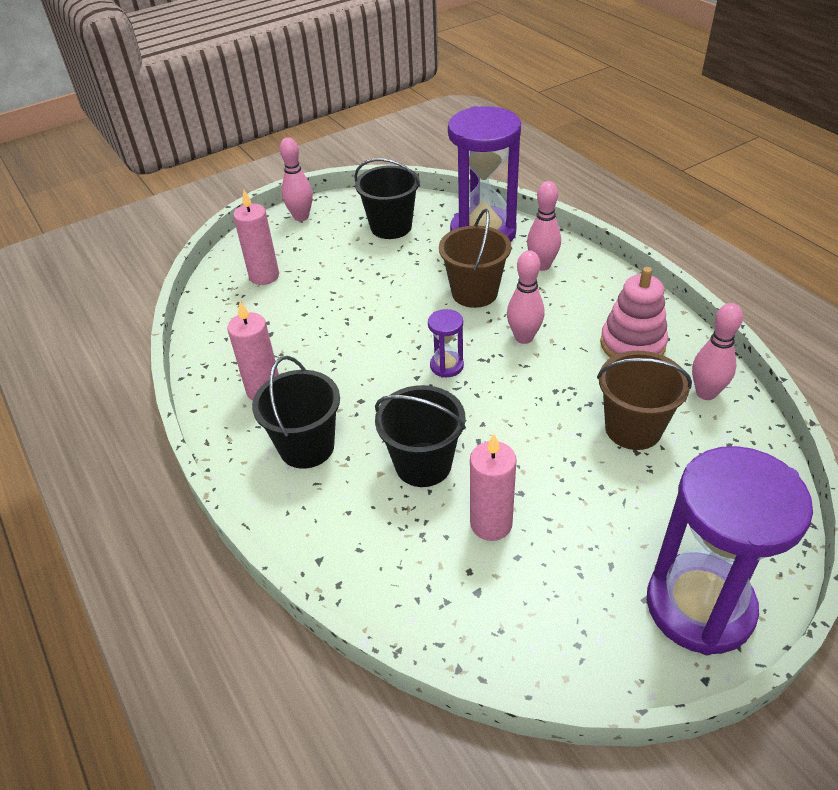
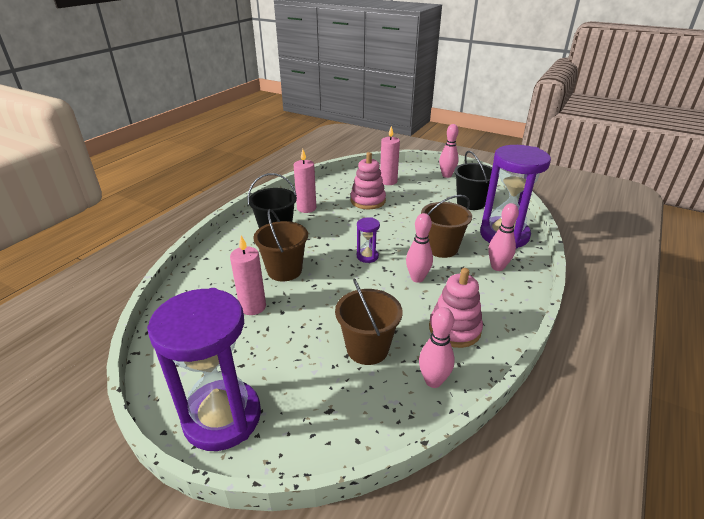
camera: 60 degrees right, 10 degrees down
black bucket [375,385,466,487] -> brown bucket [253,209,308,282]
none -> pink stacking toy [351,152,386,209]

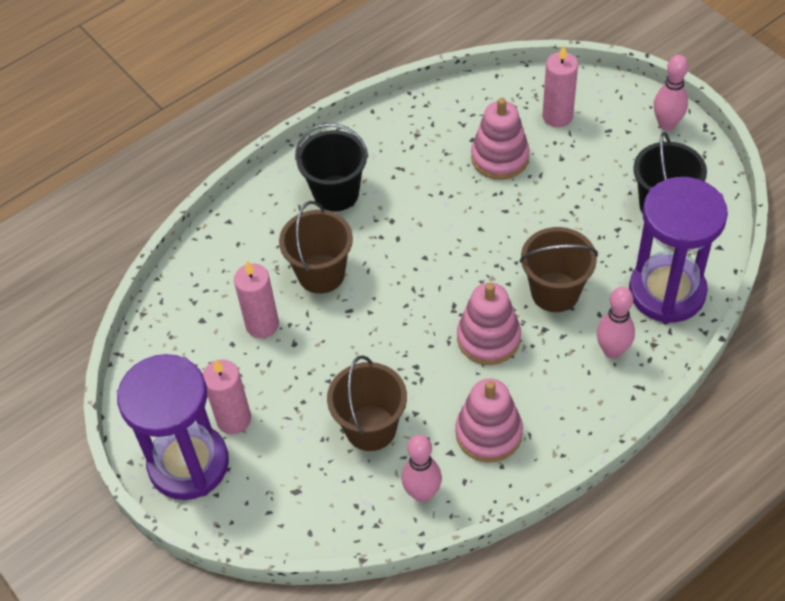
camera: 25 degrees right, 20 degrees up
pink candle [294,149,316,213] -> pink candle moved to [203,359,251,434]
purple hourglass [357,217,380,263] -> none
pink bowling pin [406,213,433,283] -> pink stacking toy [457,283,521,365]

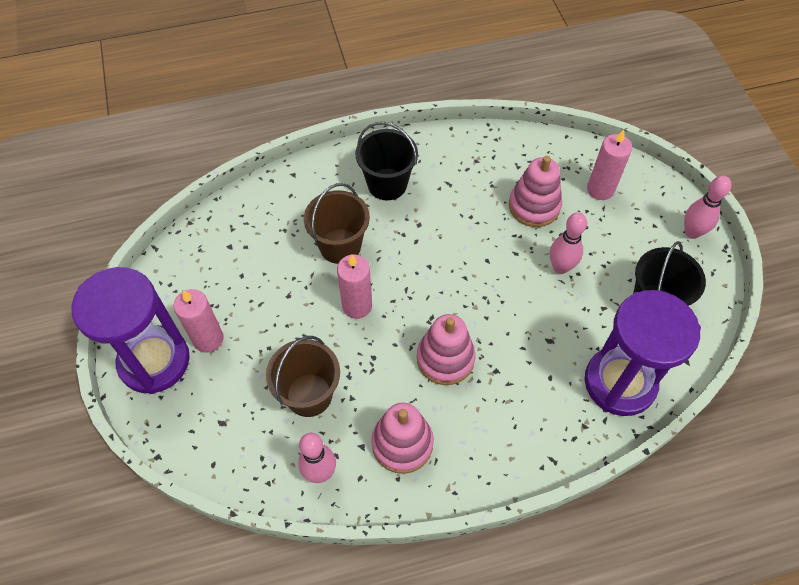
camera: 20 degrees right, 5 degrees up
pink candle [234,261,279,338] -> pink candle moved to [337,254,372,319]
brown bucket [520,227,598,312] -> none
pink bowling pin [597,287,635,359] -> pink bowling pin moved to [550,212,587,274]

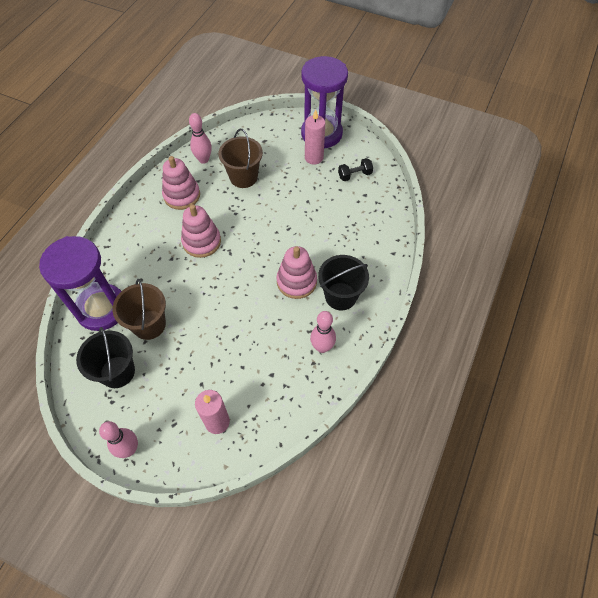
camera: 130 degrees right, 0 degrees up
brown bucket [304,183,370,264] -> brown bucket moved to [113,279,166,340]
pink candle [337,254,372,319] -> none
pink stacking toy [509,156,562,227] -> pink stacking toy moved to [276,246,317,299]
pink bowling pin [550,212,587,274] -> pink bowling pin moved to [310,311,336,353]
none -> black dumbbell [338,158,373,181]

